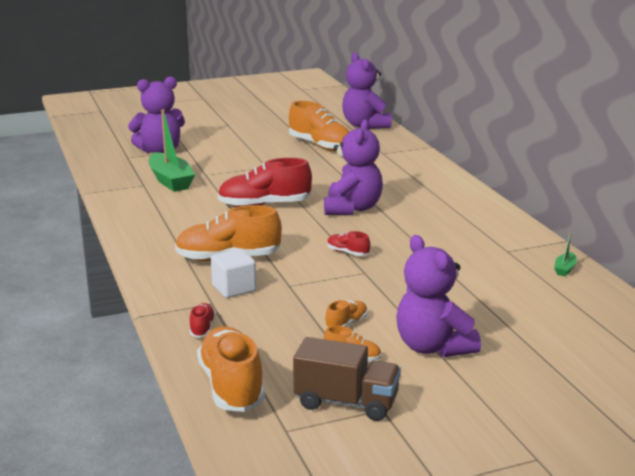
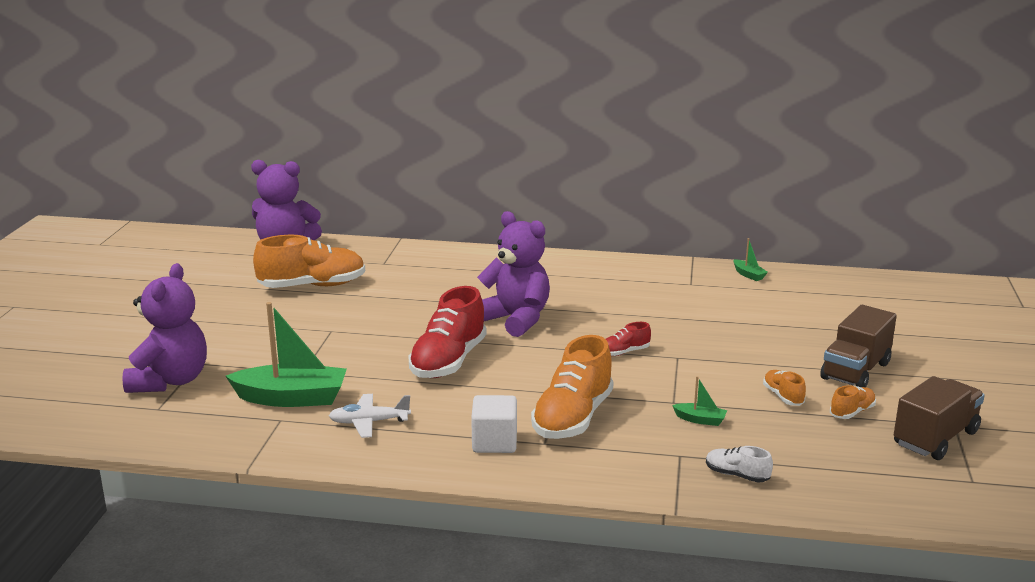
camera: 60 degrees left, 0 degrees up
red shoe [190,303,216,338] -> white shoe [706,446,773,483]
orange shoe [197,326,265,412] -> none
white cube [211,249,256,298] -> white cube moved to [471,395,517,453]
purple teddy bear [396,235,481,358] -> brown truck [820,305,897,387]
none -> white plane [329,394,411,438]
none -> green boat [672,376,727,426]

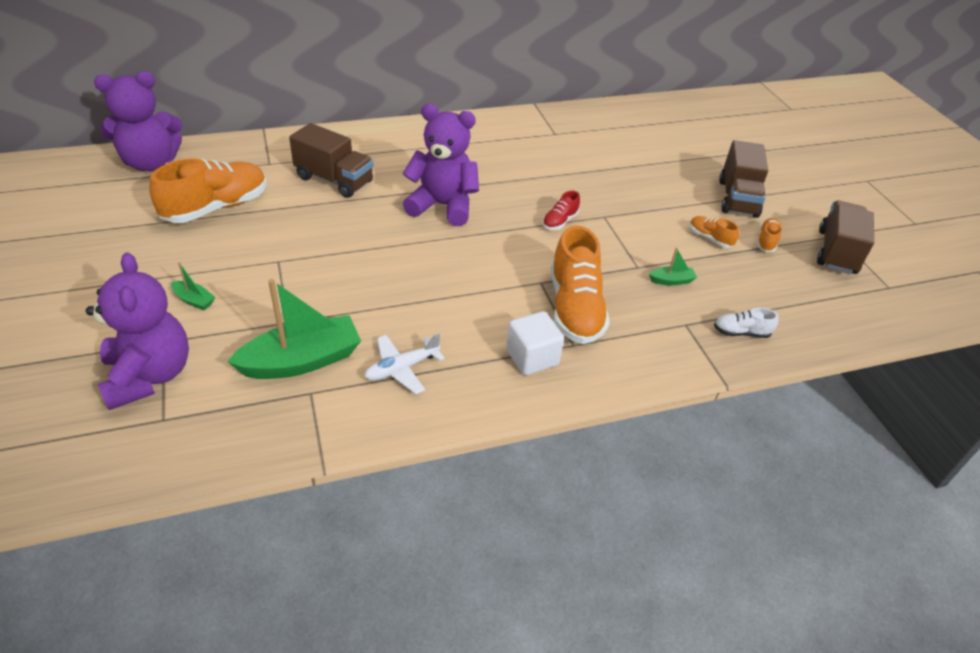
camera: 30 degrees left, 20 degrees up
red shoe [408,286,486,378] -> none
green boat [733,238,768,281] -> green boat moved to [171,262,215,310]
none -> brown truck [289,123,374,198]

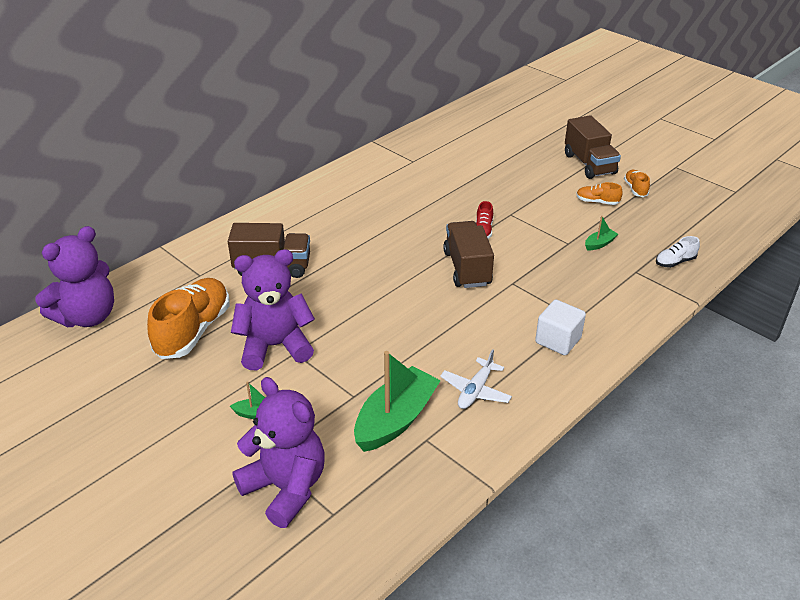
camera: 25 degrees left, 5 degrees down
purple teddy bear [402,104,479,226] -> purple teddy bear moved to [231,249,315,370]
orange shoe [551,225,610,344] -> none
brown truck [817,201,874,274] -> brown truck moved to [443,221,494,288]

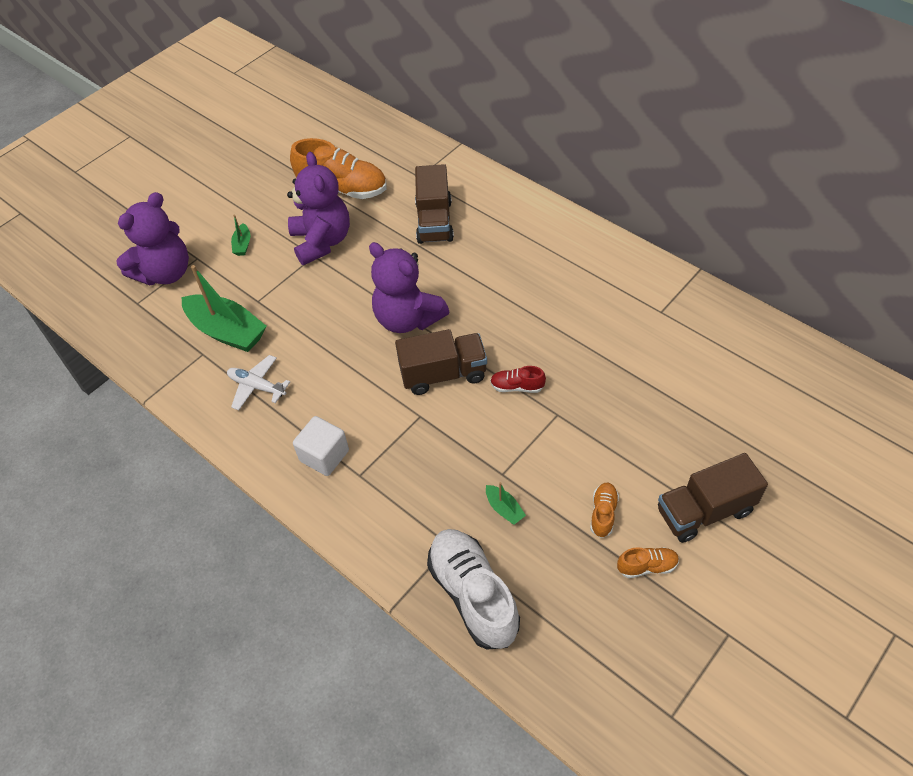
camera: 90 degrees right, 15 degrees up
purple teddy bear [35,226,114,327] -> purple teddy bear moved to [369,242,449,333]
white shoe [656,236,700,268] -> white shoe [427,529,520,650], size x2.14

